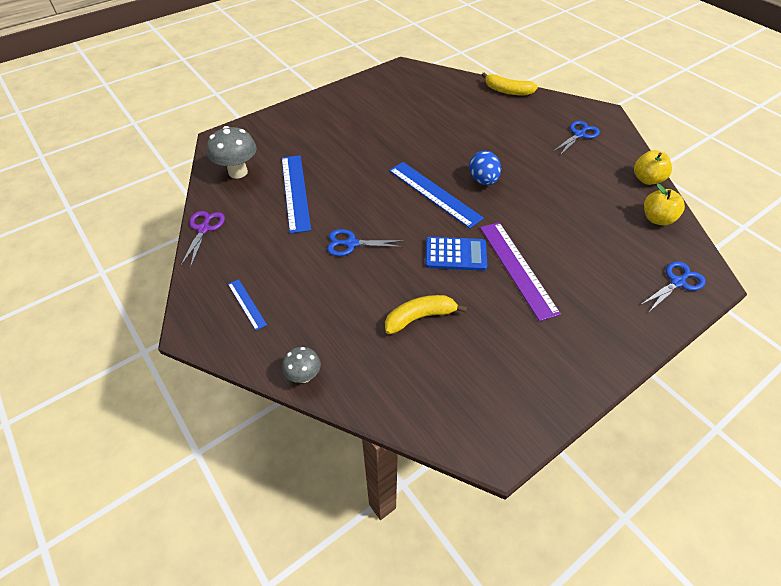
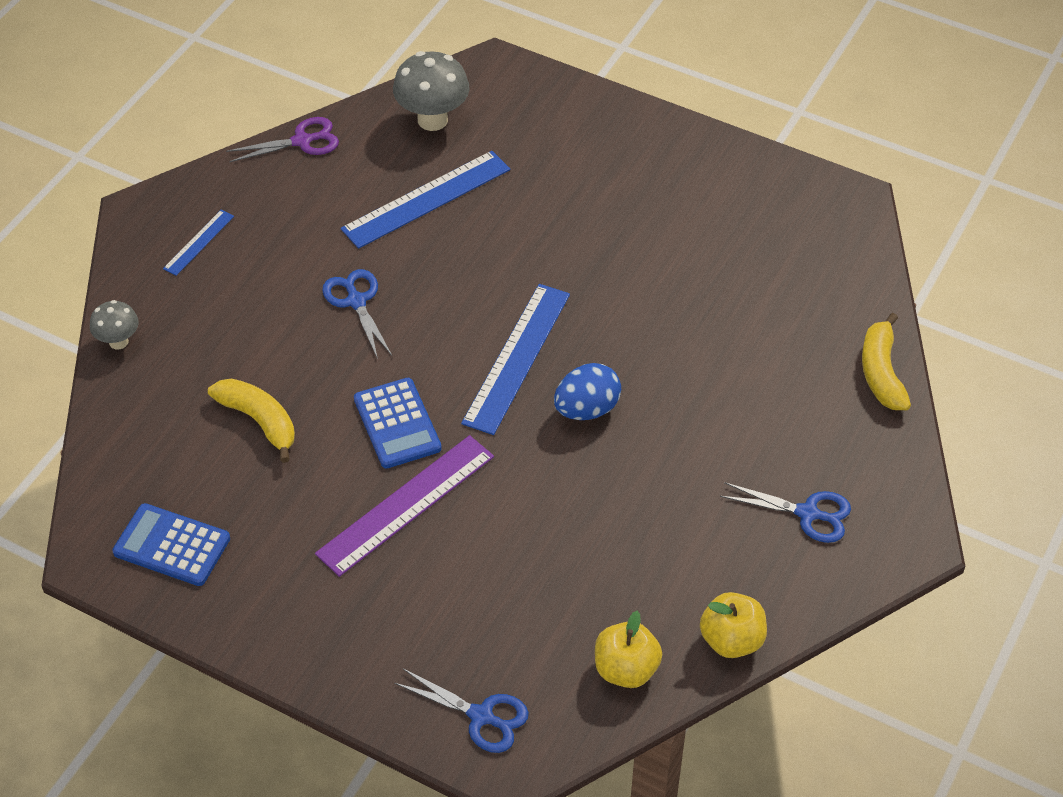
camera: 65 degrees right, 0 degrees up
none -> blue calculator [112,503,230,586]

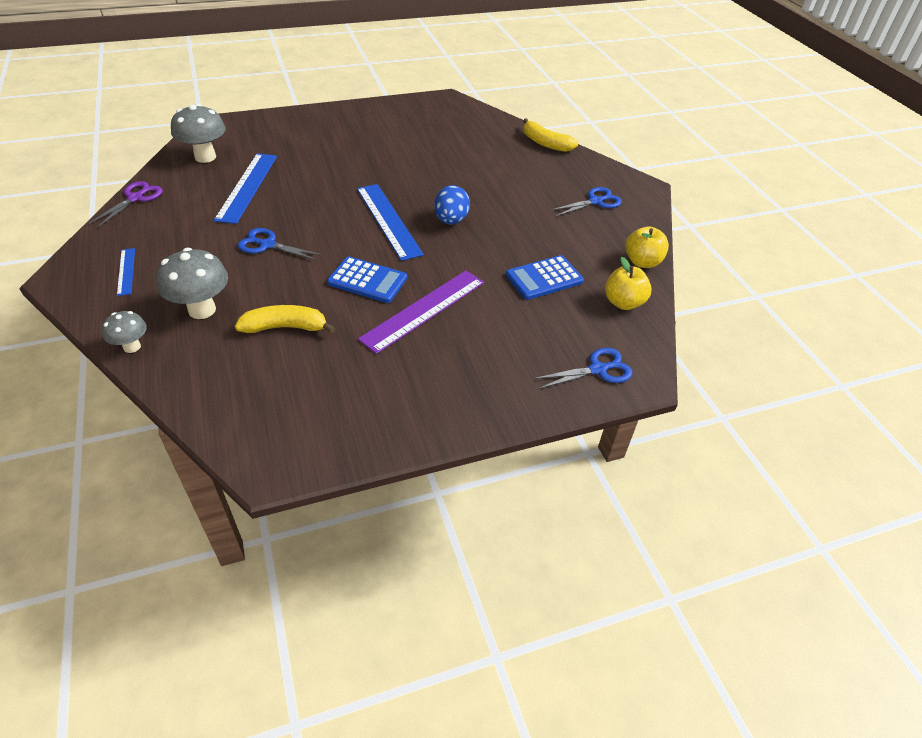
camera: 50 degrees left, 5 degrees down
blue calculator [112,503,230,586] -> blue calculator moved to [506,255,584,300]
purple ruler [315,435,494,577] -> purple ruler turned 45 degrees clockwise [358,271,484,354]
none -> grey mushroom [156,248,228,319]

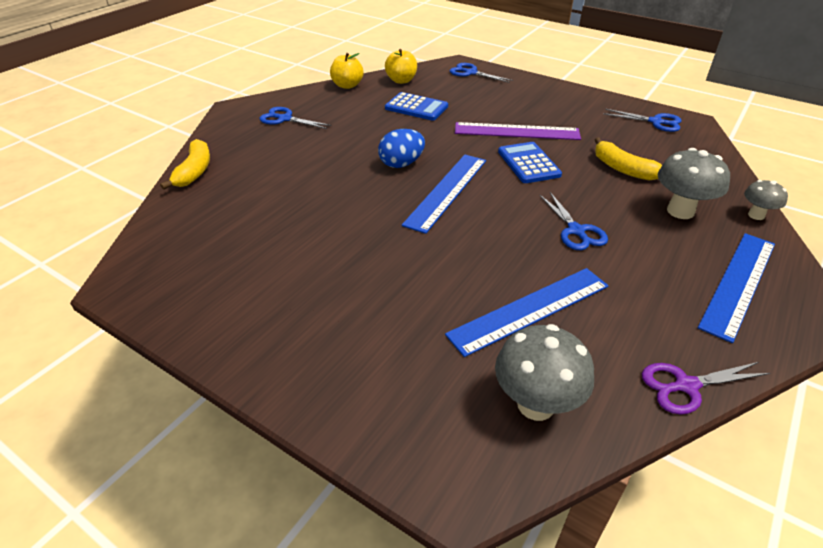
camera: 125 degrees left, 5 degrees down
blue ruler [117,248,135,296] -> blue ruler [698,233,775,343], size x1.98
none -> blue scissors [604,109,682,132]

